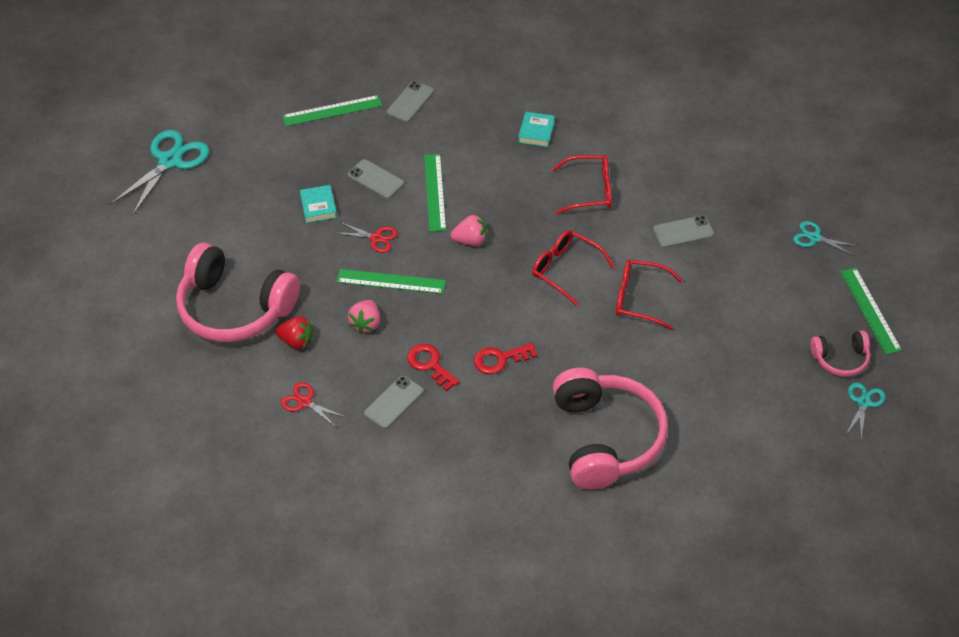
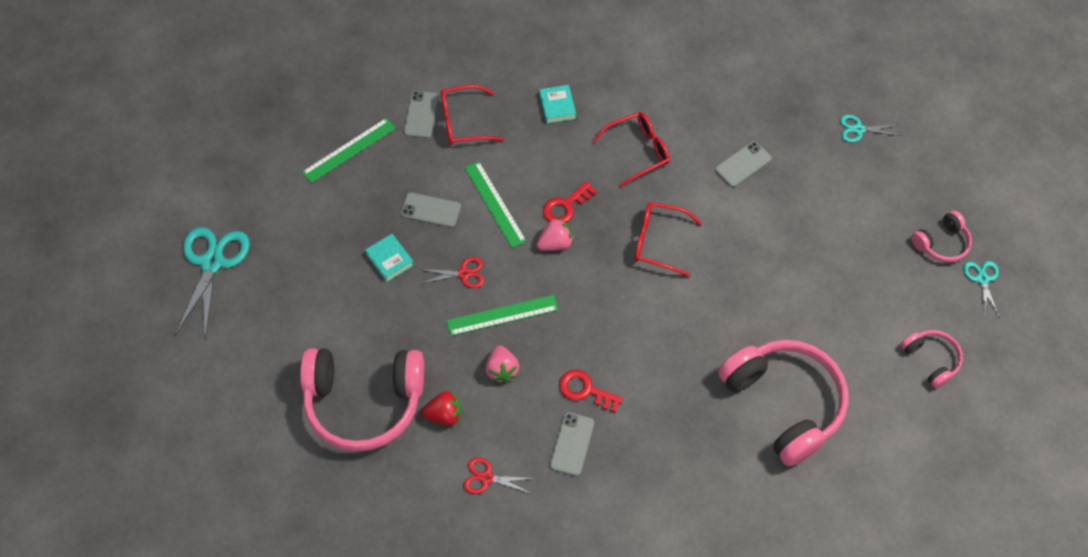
camera: 25 degrees left, 10 degrees up
red key [474,343,537,374] -> red key moved to [543,181,597,223]
red glasses [616,260,683,330] -> red glasses moved to [441,85,504,145]
green ruler [840,268,902,355] -> none
none -> pink headphones [901,330,963,388]

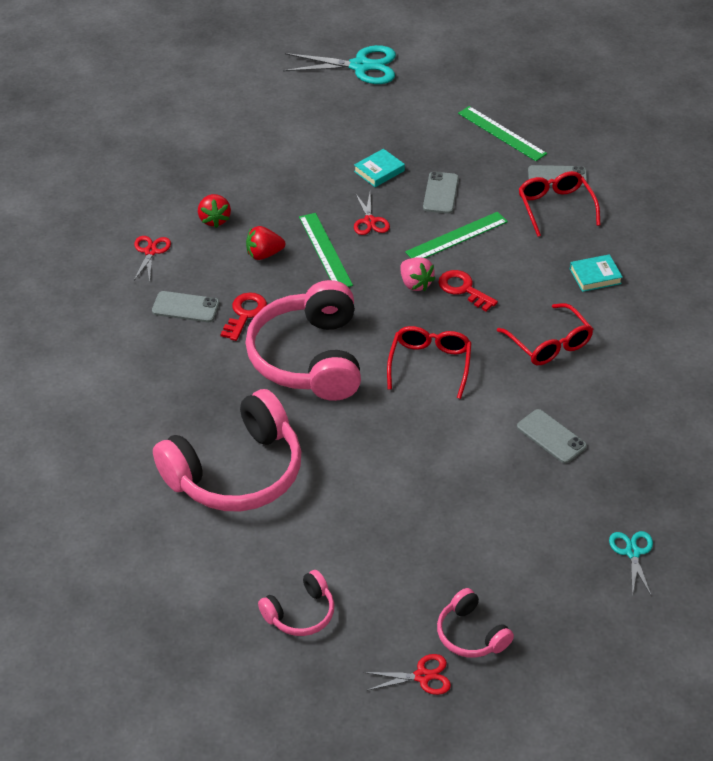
camera: 85 degrees right, 15 degrees down
pink headphones [300,348,424,452] -> pink headphones moved to [245,280,361,401]
pink strawberry [485,345,519,383] -> red strawberry [246,226,285,260]
turquoise scissors [963,261,1000,318] -> red scissors [364,654,451,695]

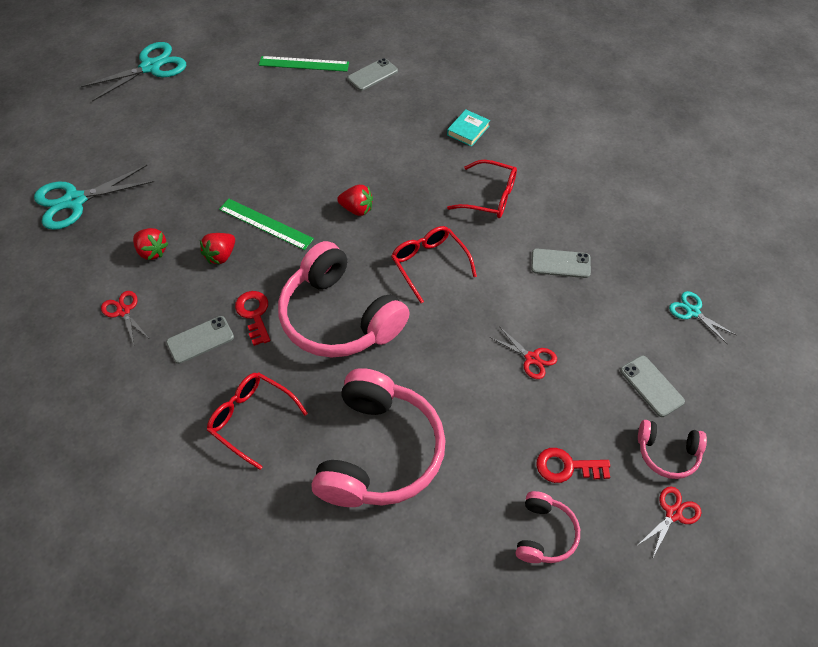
camera: 40 degrees left, 10 degrees up
turquoise book [354,149,405,187] -> none
red scissors [354,193,390,235] -> red scissors moved to [490,326,557,379]
pink strawberry [400,257,435,291] -> red strawberry [337,185,373,216]
green ruler [405,212,508,258] -> none
grey phone [423,171,459,214] -> grey phone moved to [620,356,685,417]
red key [438,270,498,311] -> red key moved to [536,448,610,483]
red glasses [519,171,600,237] -> red glasses moved to [207,373,308,470]
none -> turquoise scissors [34,165,154,230]

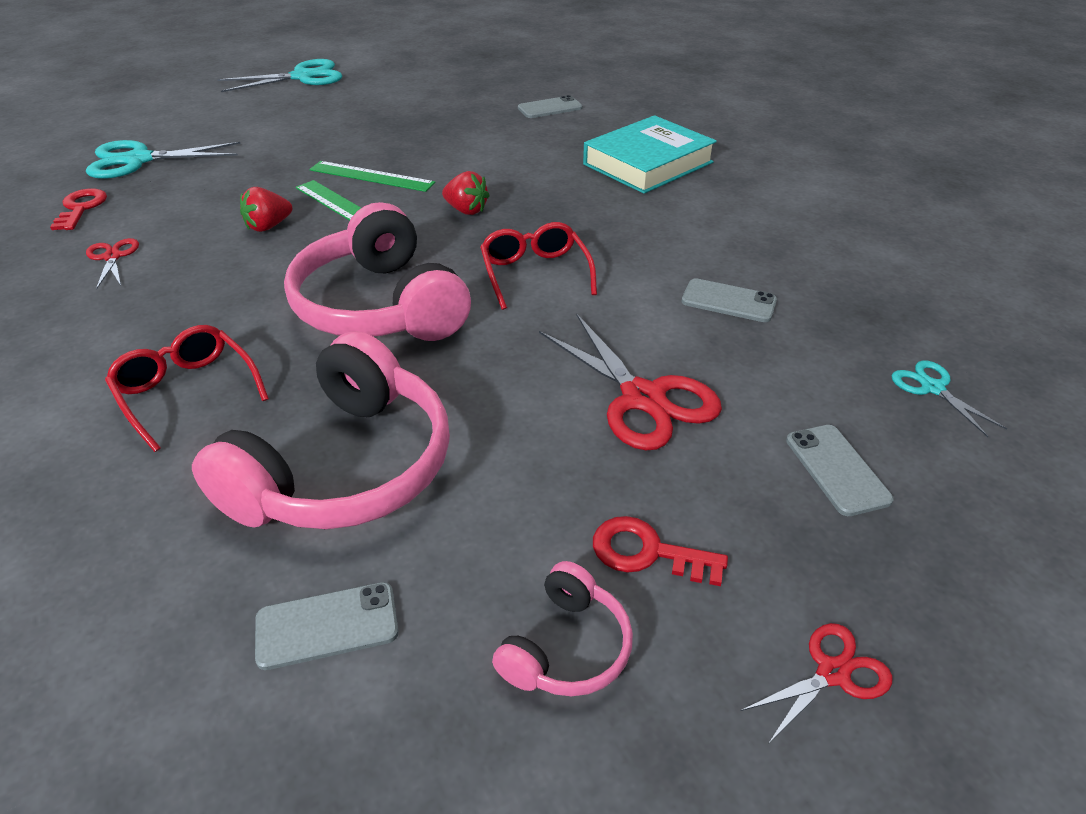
camera: 15 degrees right, 15 degrees down
red strawberry [133,228,168,260] -> none
grey phone [166,316,234,364] -> grey phone moved to [255,582,399,670]
red key [235,291,270,346] -> red key moved to [50,189,107,230]
green ruler [259,56,349,72] -> green ruler moved to [309,161,435,192]
turquoise book [447,110,490,147] -> turquoise book [583,115,717,194], size x2.18
red glasses [447,160,517,218] -> none
red scissors [490,326,557,379] -> red scissors [539,313,722,450], size x1.90
pink headphones [638,420,707,479] -> none

